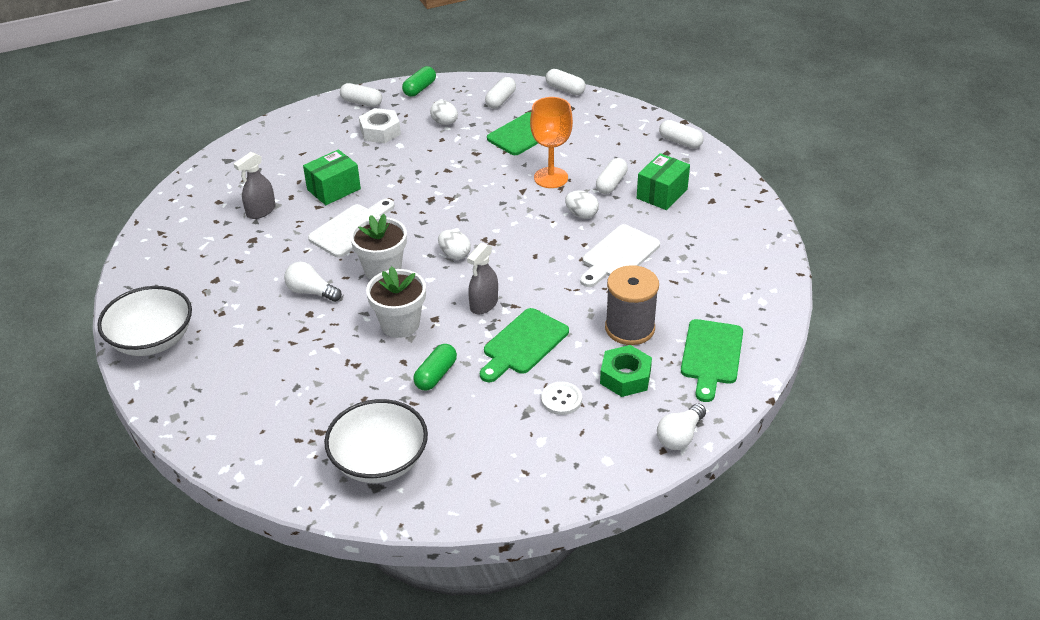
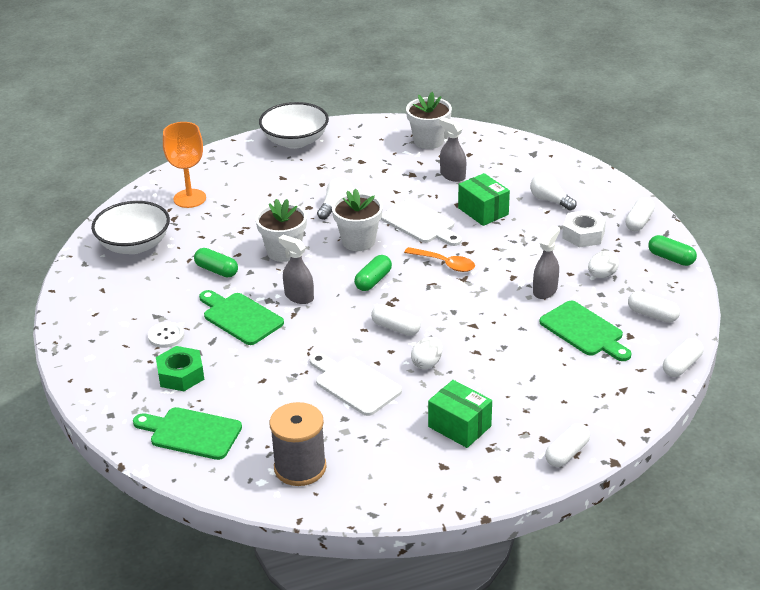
camera: 95 degrees right, 5 degrees down
white egg [438,230,471,260] -> green capsule [354,255,392,291]
orange goblet [530,97,573,188] -> orange goblet moved to [163,122,206,208]
white capsule [596,158,628,194] -> white capsule moved to [371,304,421,336]
grey spool [605,265,659,345] -> grey spool moved to [269,402,327,486]
white light bulb [657,403,706,450] -> white light bulb moved to [530,173,576,211]
none -> orange spoon [404,247,475,272]
none -> white flower pot [406,92,452,149]
none -> grey spray bottle [533,225,560,299]

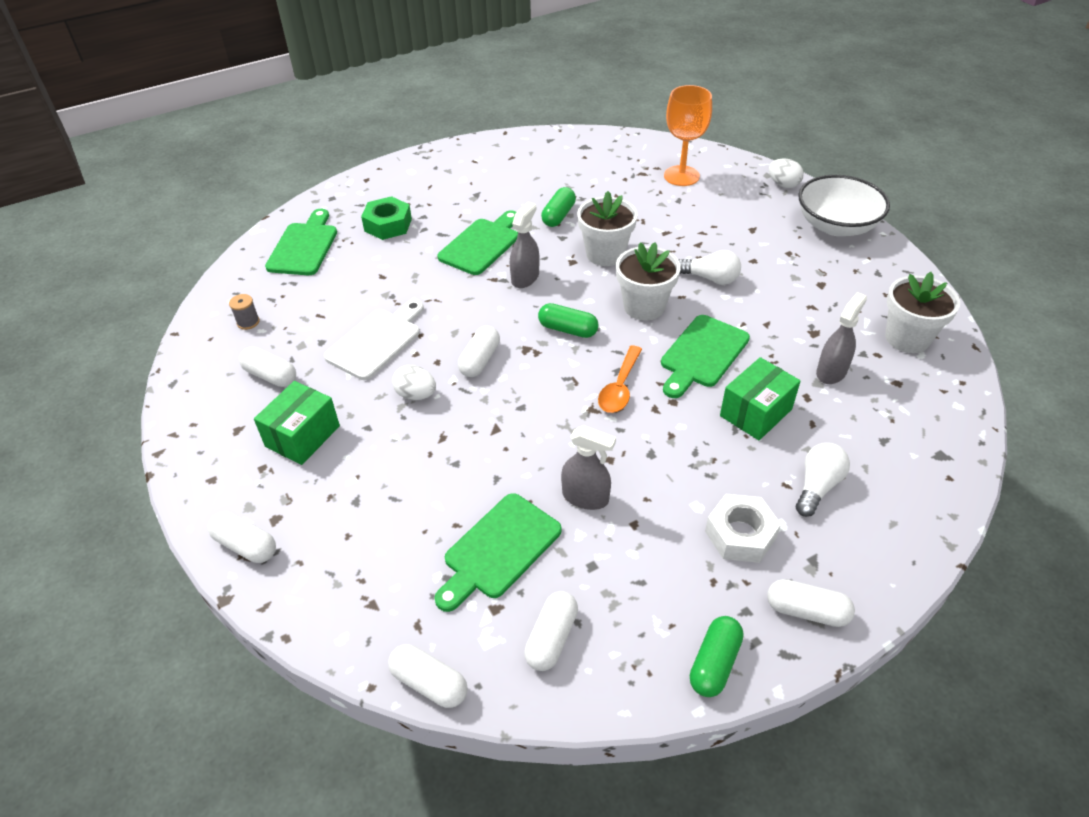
camera: 80 degrees right, 10 degrees up
white bowl [91,201,170,254] -> none
white button [148,322,184,348] -> none
grey spool [269,402,327,486] -> grey spool [229,294,260,330], size x0.42
white cutting board [381,199,462,246] -> green cutting board [661,315,750,398]
white egg [588,251,619,278] -> white egg moved to [769,158,804,188]
none -> white capsule [239,347,296,387]

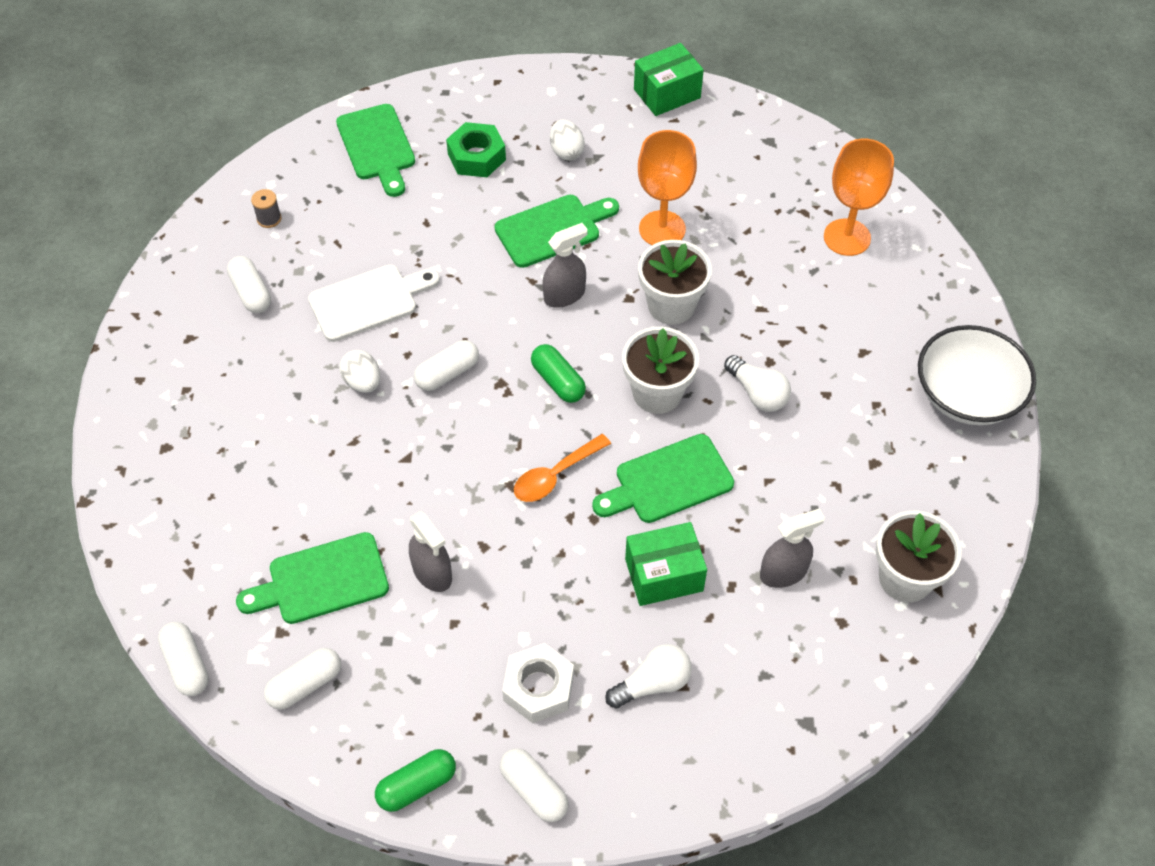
camera: 30 degrees right, 10 degrees up
white capsule [208,512,276,563] -> none
green box [254,381,340,465] -> green box moved to [634,43,704,116]
green cutting board [265,209,337,275] -> green cutting board turned 120 degrees clockwise [336,104,415,197]
green capsule [541,187,576,227] -> orange goblet [638,130,697,245]
white egg [769,158,804,188] -> white egg moved to [550,119,585,160]

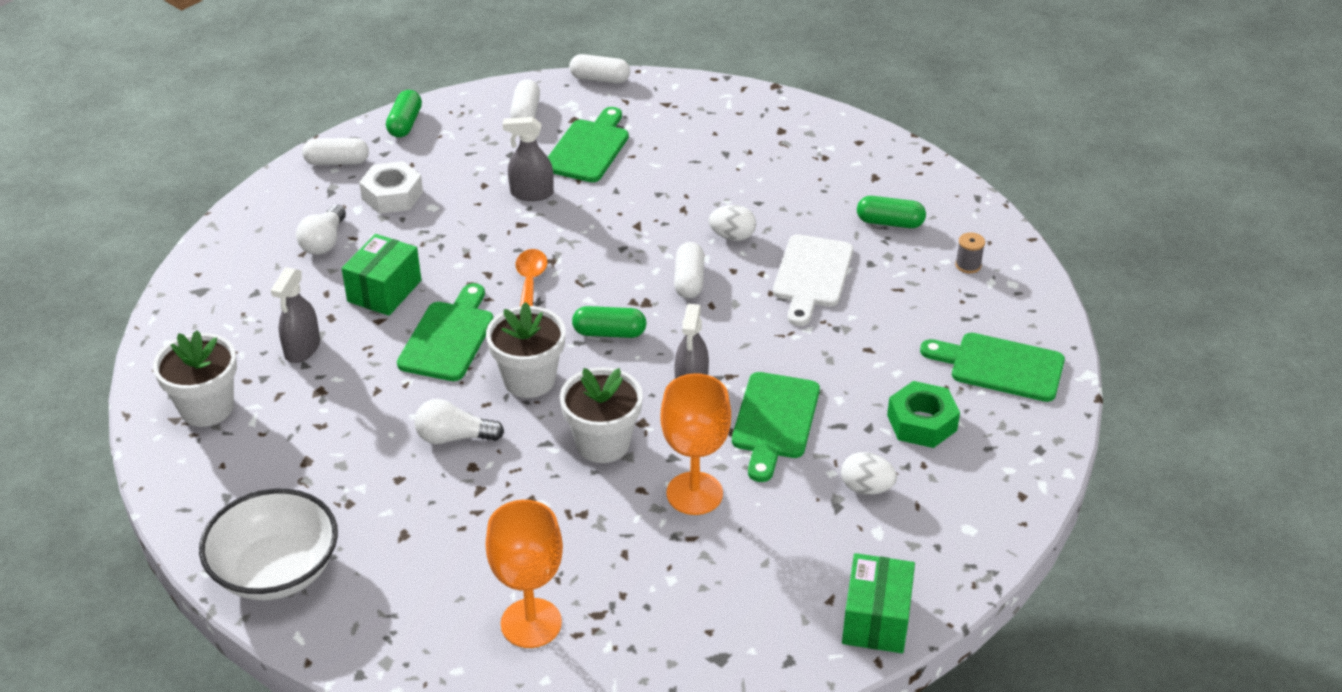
camera: 130 degrees right, 15 degrees down
white capsule [227,256,271,313] -> green capsule [857,196,926,228]

